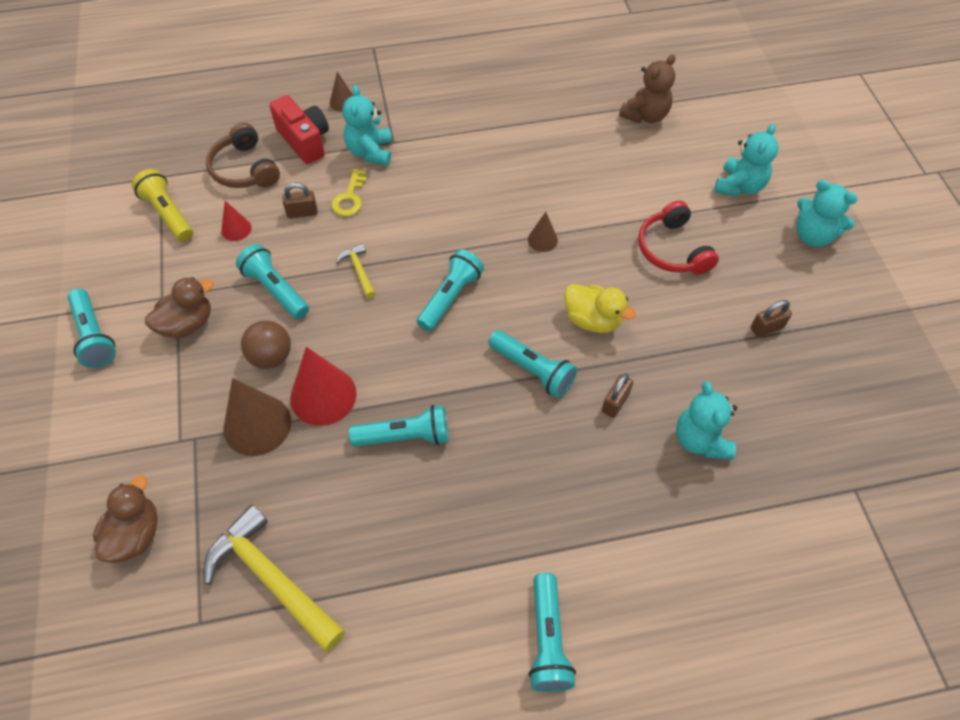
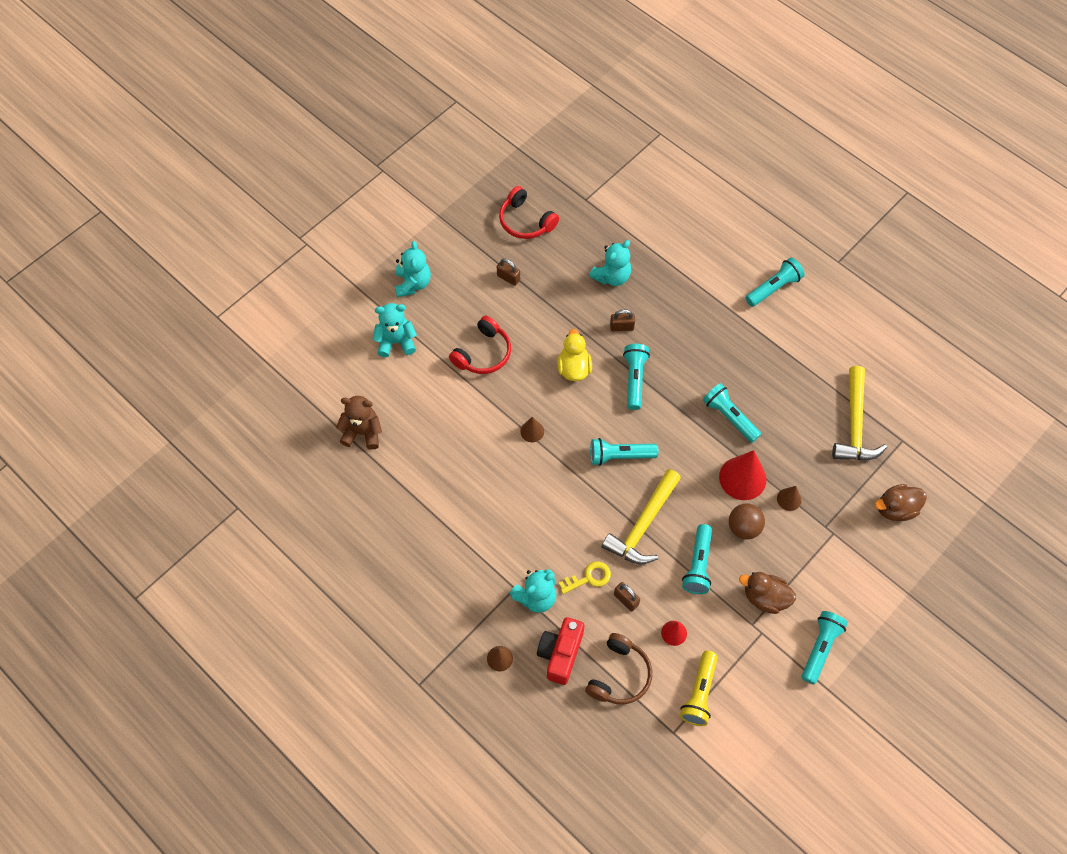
camera: 125 degrees left, 5 degrees up
brown cone [224,378,291,456] -> brown cone [777,486,801,511], size x0.51
yellow hammer [336,243,375,298] -> yellow hammer [602,469,681,565], size x2.11
none -> red headphones [499,186,559,239]

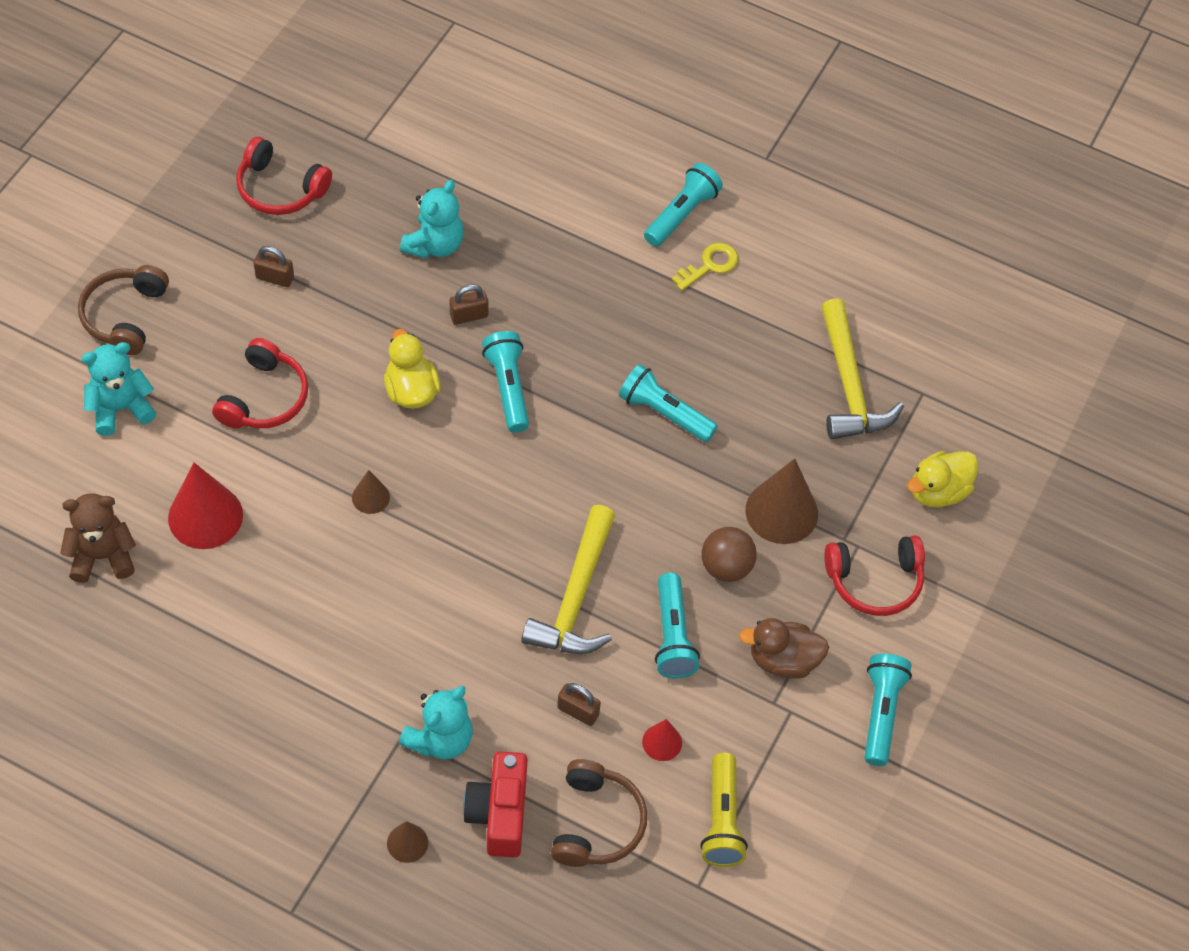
camera: 20 degrees left, 5 degrees down
turquoise teddy bear [395,241,431,298] -> brown headphones [78,265,169,355]
yellow key [559,561,611,594] -> yellow key moved to [672,243,739,291]
turquoise flashlight [590,438,658,466] -> none
red cone [719,450,766,500] -> red cone moved to [168,463,243,549]
brown cone [777,486,801,511] -> brown cone [745,458,818,544], size x1.94
brown duck [875,484,927,521] -> yellow duck [907,451,978,507]
none -> red headphones [824,535,925,616]

